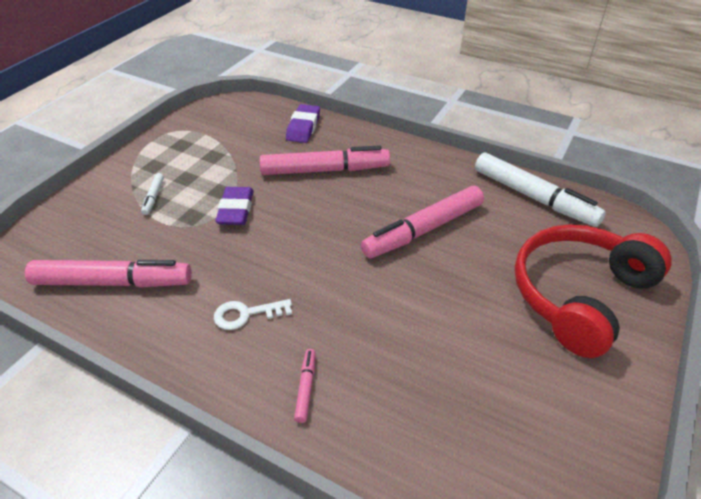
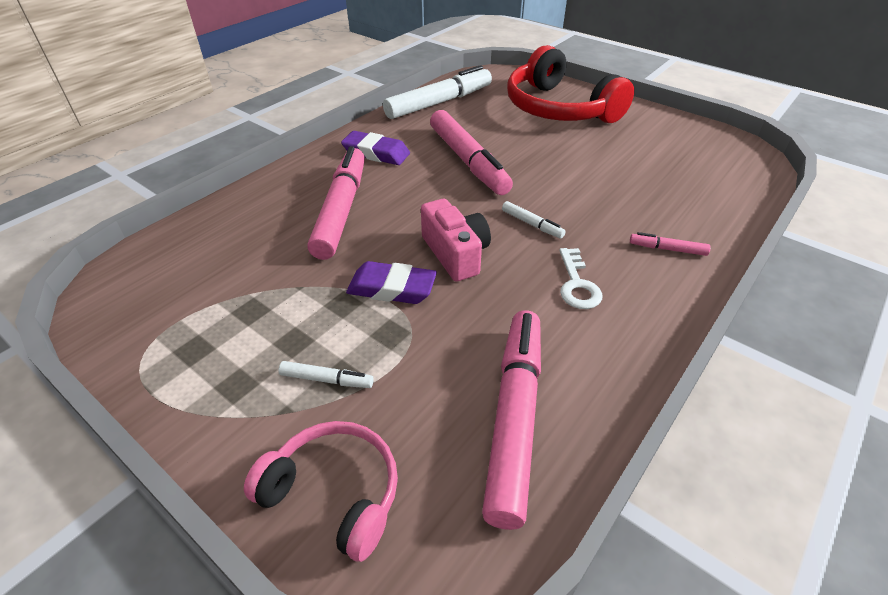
camera: 80 degrees left, 0 degrees up
purple eraser [286,104,320,143] -> purple eraser moved to [341,131,410,165]
none -> pink headphones [244,421,398,562]
none -> pink camera [421,199,491,282]
none -> white marker [502,201,566,239]

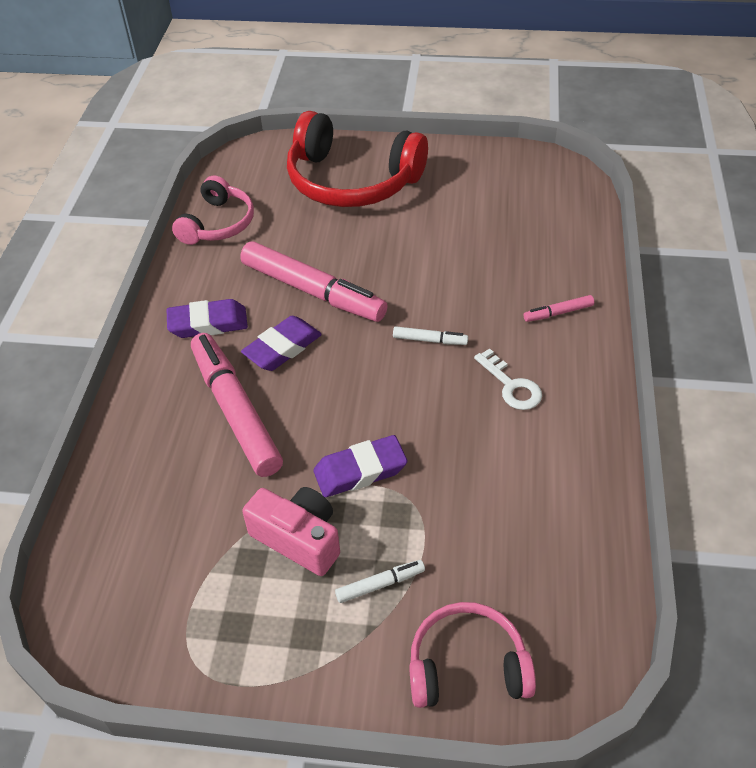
camera: 30 degrees left, 5 degrees up
white marker [383,65,492,119] -> pink headphones [172,175,254,245]
pink camera [421,199,491,282] -> pink camera moved to [242,487,340,576]
pink marker [482,310,541,530] -> none
none -> purple eraser [241,316,322,371]

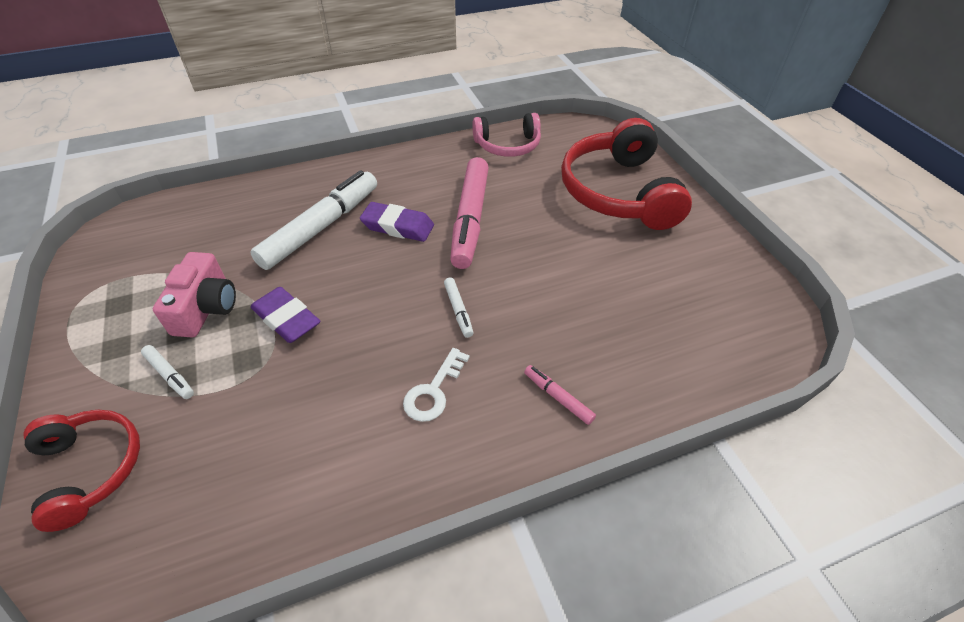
camera: 60 degrees right, 0 degrees up
purple eraser [167,299,248,338] -> none
pink marker [191,333,283,477] -> white marker [250,170,377,270]
pink headphones [409,602,536,708] -> red headphones [23,410,140,532]

